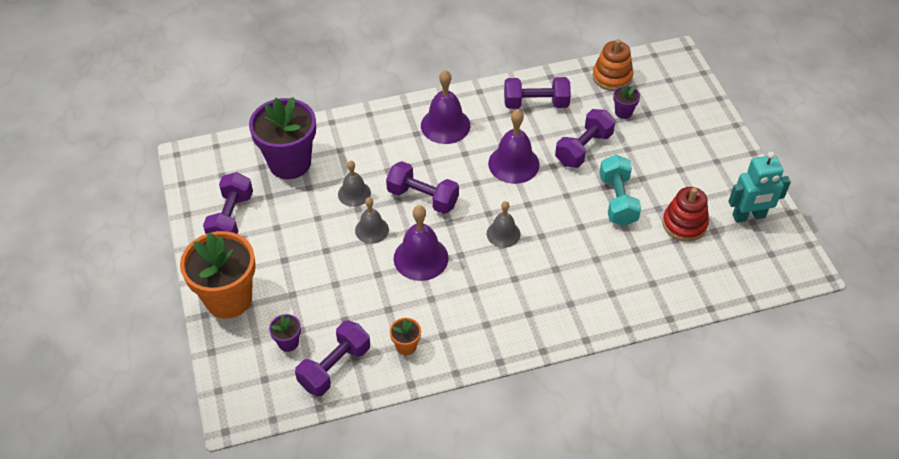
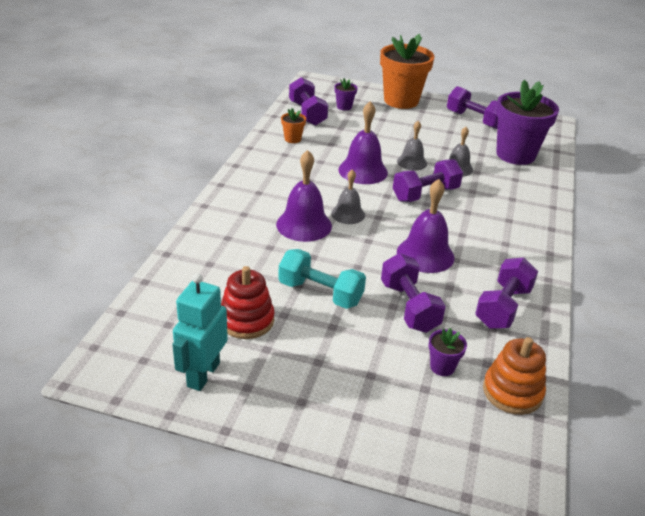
camera: 120 degrees right, 15 degrees down
purple bell [421,70,470,144] -> purple bell moved to [276,150,332,242]

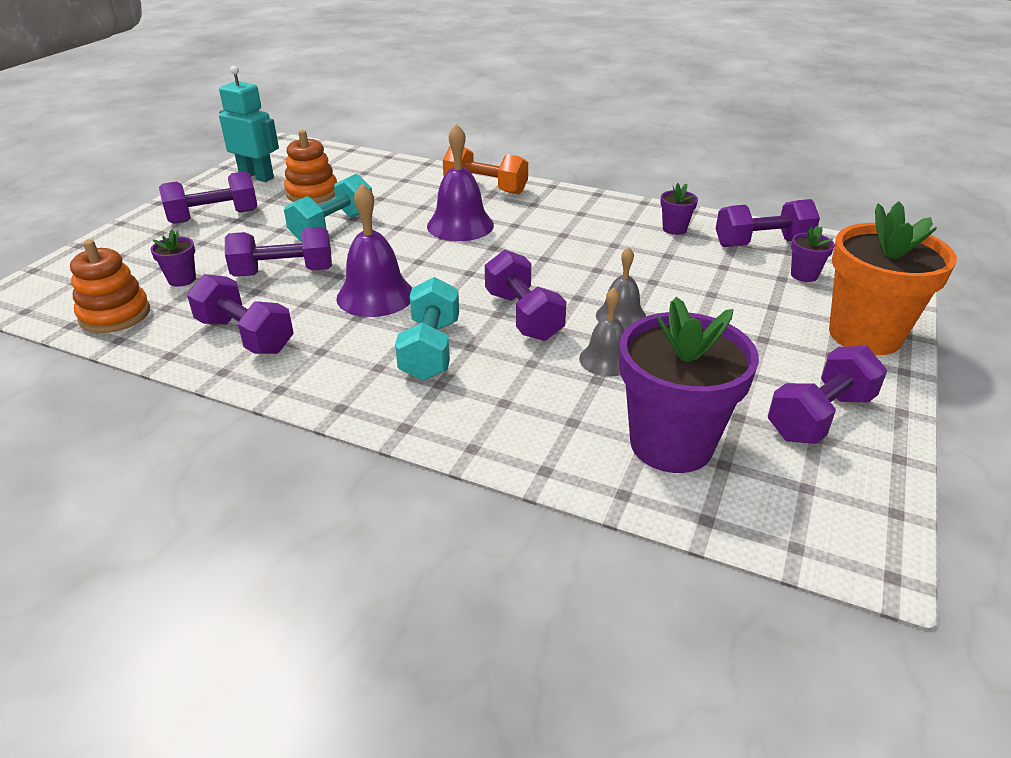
camera: 100 degrees right, 0 degrees up
red stacking toy [221,266,275,339] -> orange stacking toy [284,130,337,203]
orange flower pot [281,108,306,143] -> purple flower pot [660,183,698,235]
grey bell [331,169,365,224] -> none
purple bell [338,101,388,184] -> none
none -> purple dumbbell [159,171,257,224]
none -> turquoise dumbbell [395,277,459,381]
none -> orange dumbbell [443,147,528,194]

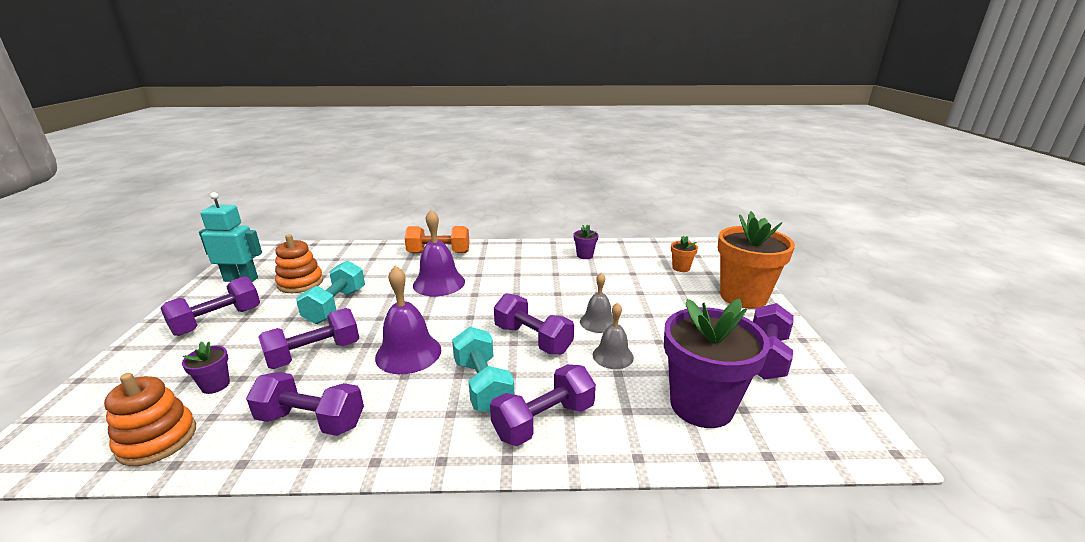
camera: 25 degrees left, 10 degrees down
purple dumbbell [716,199,820,247] -> purple dumbbell moved to [490,364,596,446]
purple flower pot [791,226,835,282] -> orange flower pot [671,236,698,272]

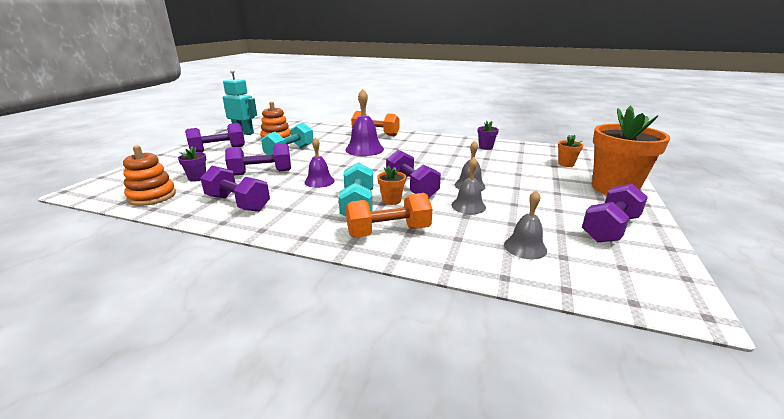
camera: 20 degrees right, 0 degrees up
purple bell [375,265,441,374] -> purple bell [304,137,335,188], size x0.63
purple dumbbell [490,364,596,446] -> orange dumbbell [346,193,432,237]
purple flower pot [664,298,770,428] -> grey bell [504,190,547,259]
none -> orange flower pot [377,165,406,205]

